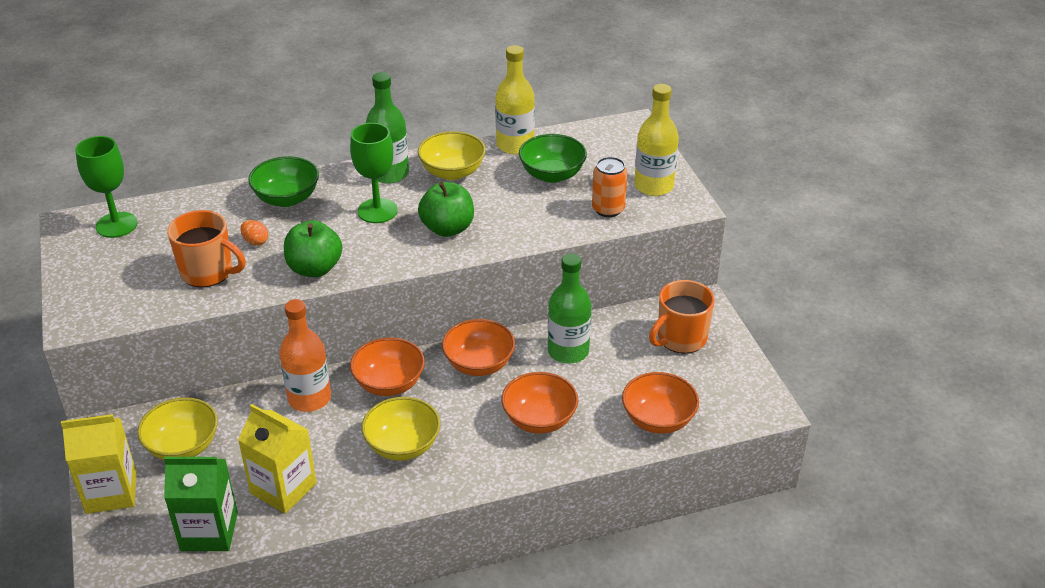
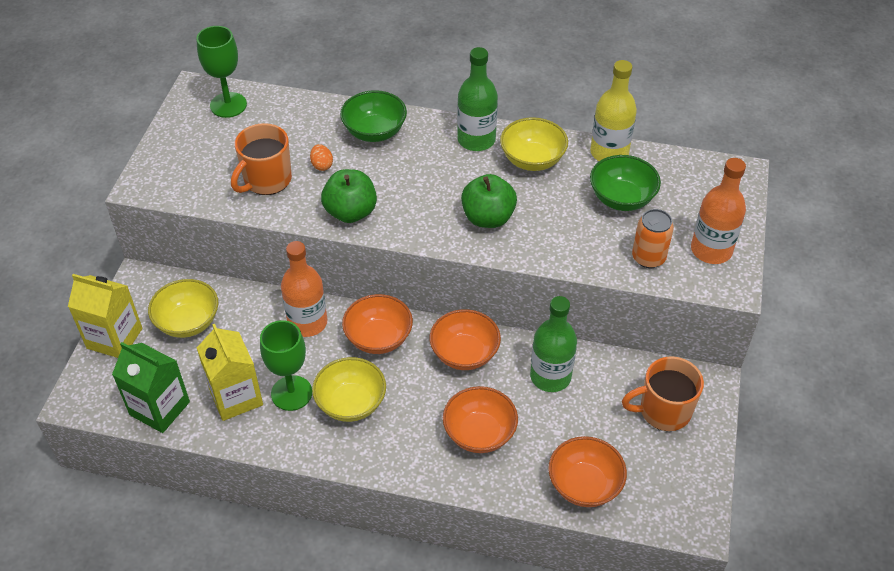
camera: 30 degrees right, 10 degrees up
orange mug [167,210,246,287] -> orange mug turned 75 degrees clockwise [231,123,292,195]
green goblet [350,123,398,223] -> green goblet moved to [260,320,312,411]
yellow bottle [634,84,679,196] -> orange bottle [691,158,746,264]

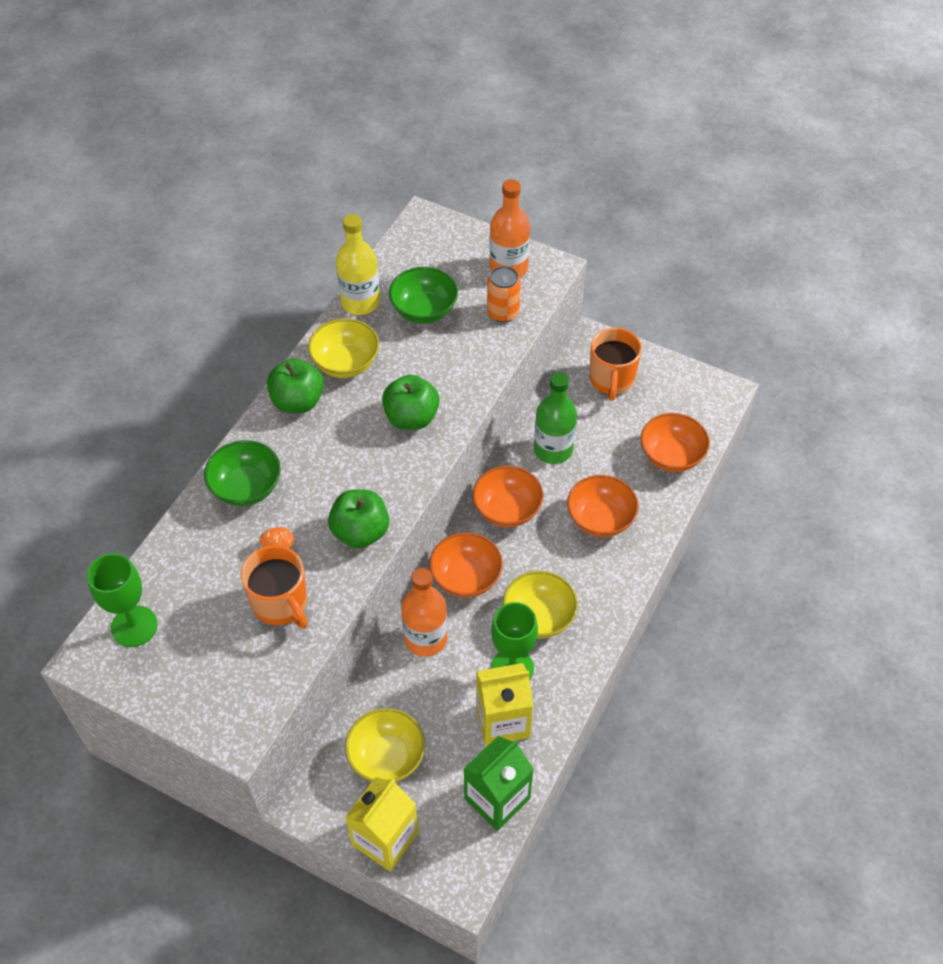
camera: 75 degrees left, 5 degrees up
green bottle [457,47,498,151] -> green apple [267,358,324,413]

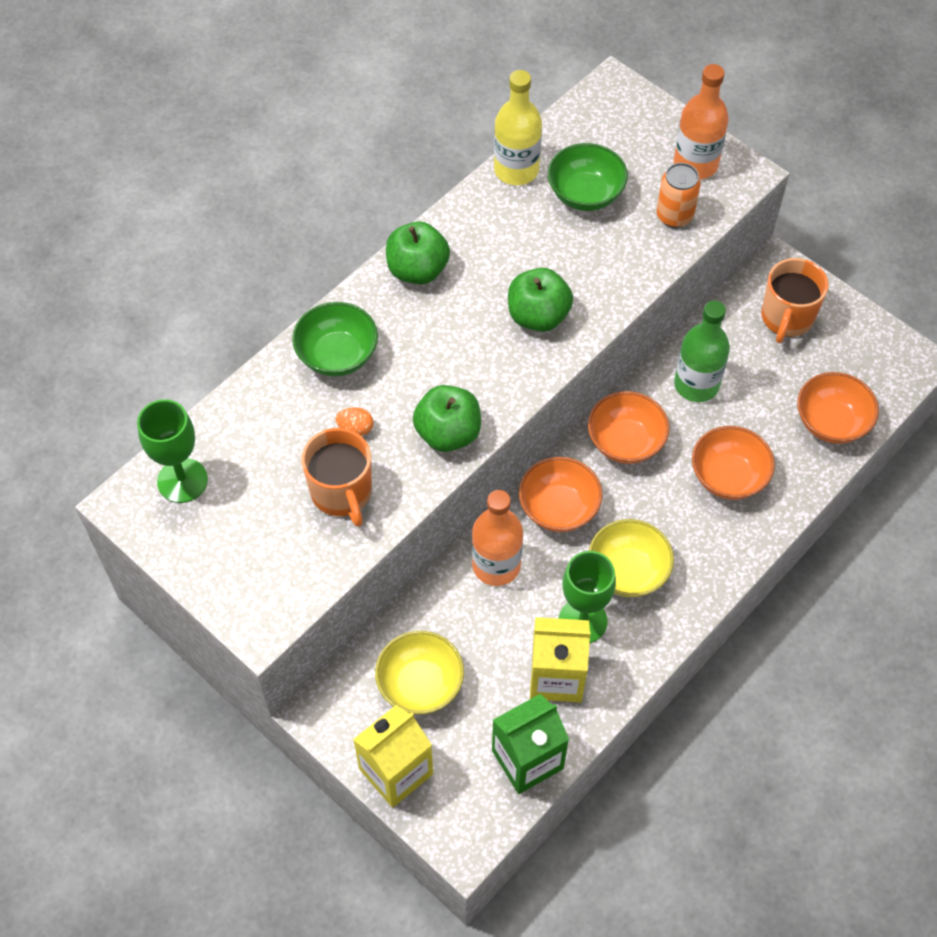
camera: 15 degrees right, 5 degrees up
yellow bowl [308,319,379,378] -> none

